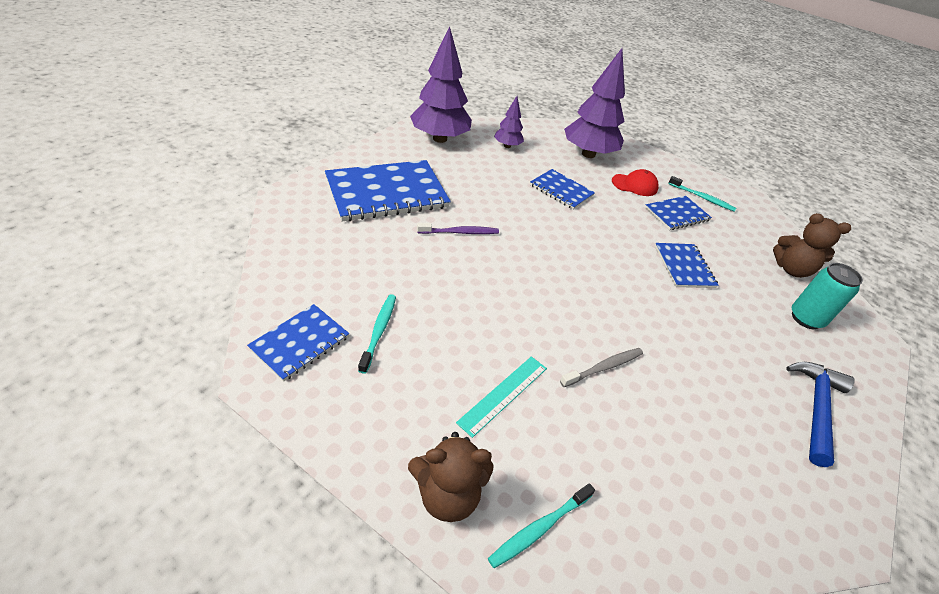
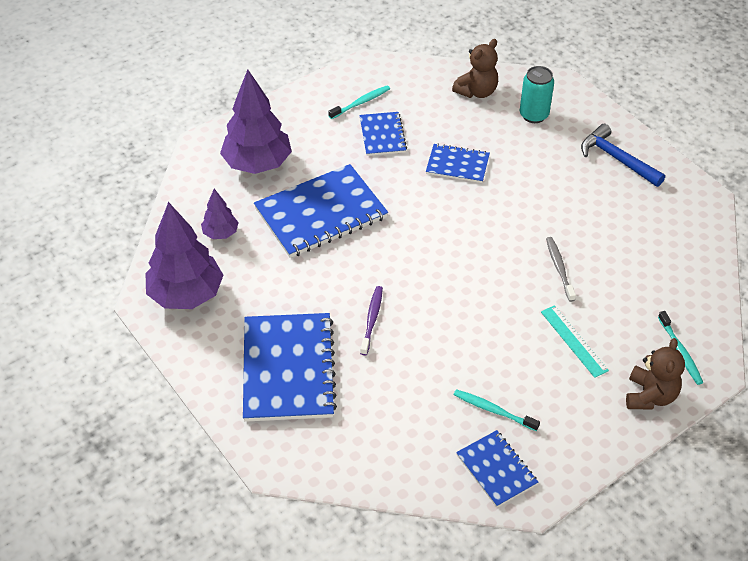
camera: 65 degrees left, 5 degrees up
blue notebook [530,169,595,209] -> blue notebook [254,164,388,258], size x1.85
red cap [612,169,659,196] -> none

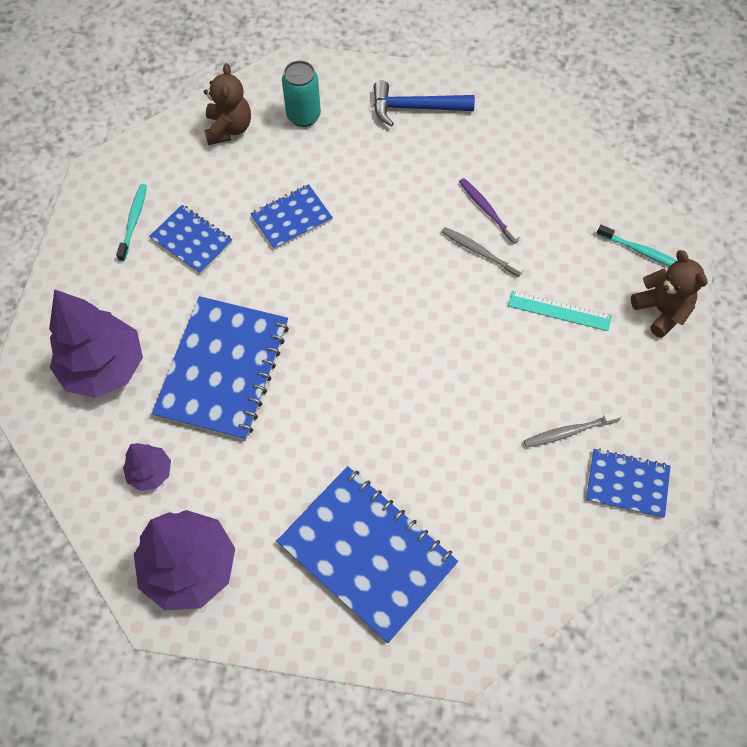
camera: 45 degrees left, 15 degrees up
purple toothbrush [360,286,383,355] -> purple toothbrush moved to [459,178,520,244]
turquoise toothbrush [453,389,540,431] -> grey toothbrush [524,411,622,448]

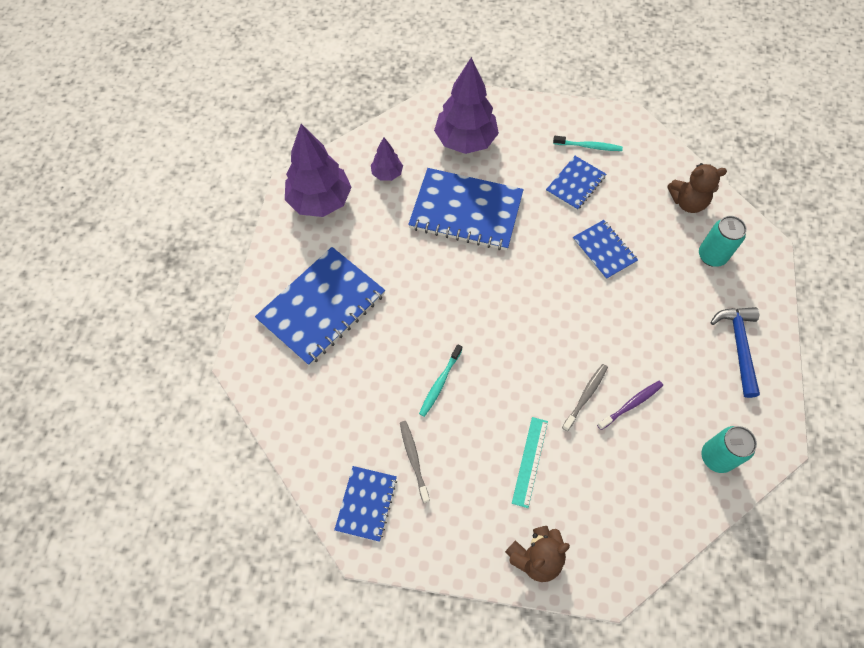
camera: 90 degrees right, 0 degrees up
turquoise toothbrush [597,225,677,267] -> turquoise toothbrush moved to [419,344,462,417]
none -> turquoise can [701,426,757,473]

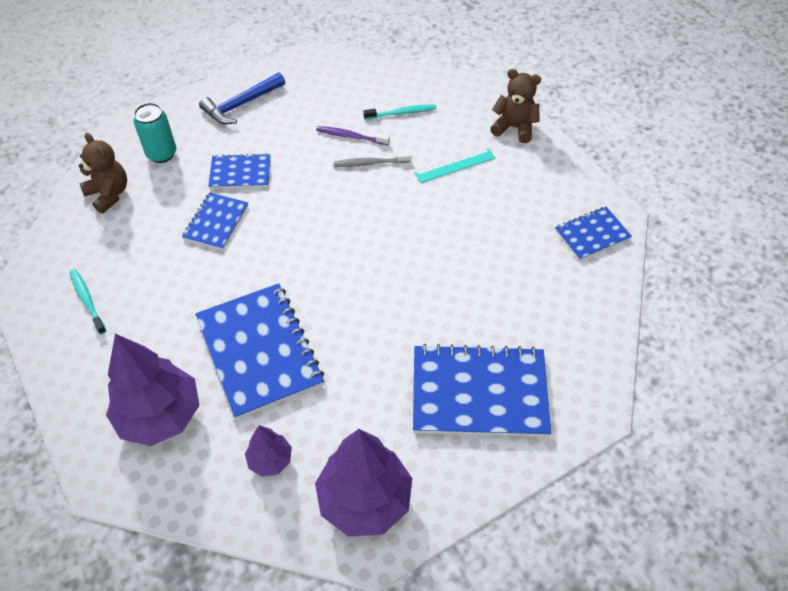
camera: 130 degrees left, 10 degrees down
grey toothbrush [400,421,430,503] -> none
turquoise toothbrush [419,344,462,417] -> turquoise toothbrush moved to [363,104,437,120]
blue notebook [546,156,606,210] -> blue notebook moved to [208,153,270,189]
turquoise can [701,426,757,473] -> none

